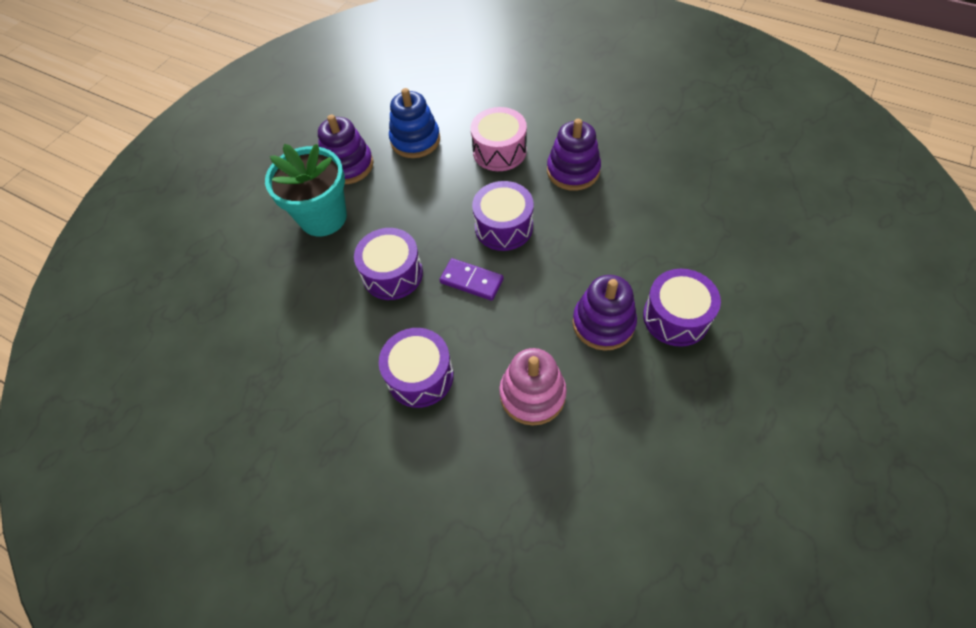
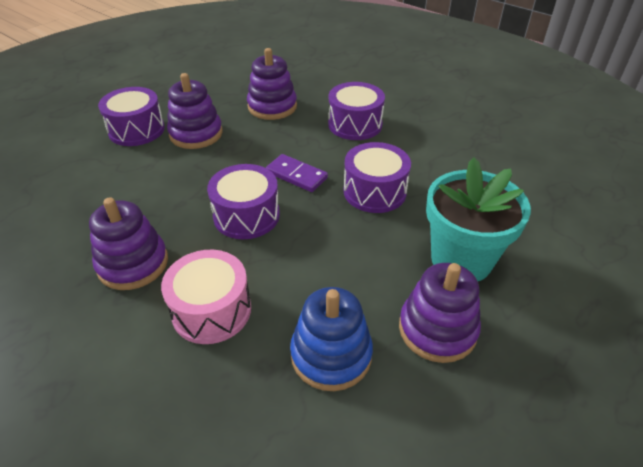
camera: 175 degrees left, 15 degrees down
pink stacking toy [499,348,567,426] -> purple stacking toy [247,48,297,120]

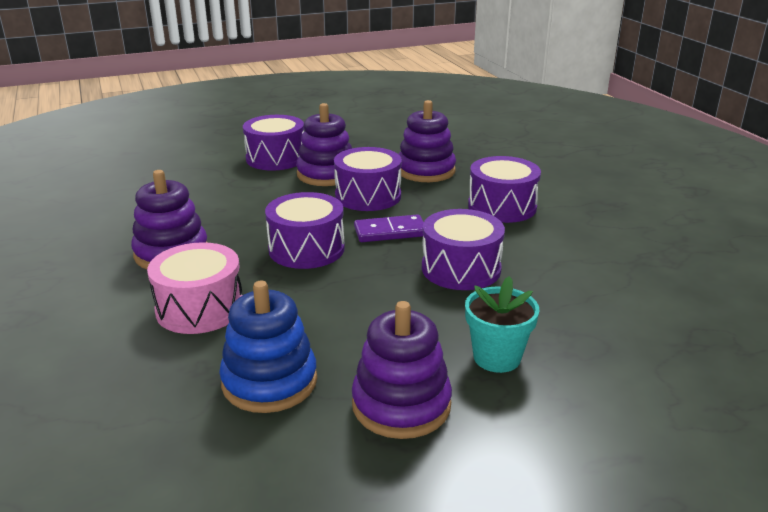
camera: 30 degrees right, 15 degrees down
purple domino [266,154,328,192] -> purple domino turned 75 degrees counterclockwise [354,214,424,242]
turquoise flower pot [426,157,531,281] -> turquoise flower pot [465,276,540,373], size x0.59
none -> purple drum [334,147,402,211]

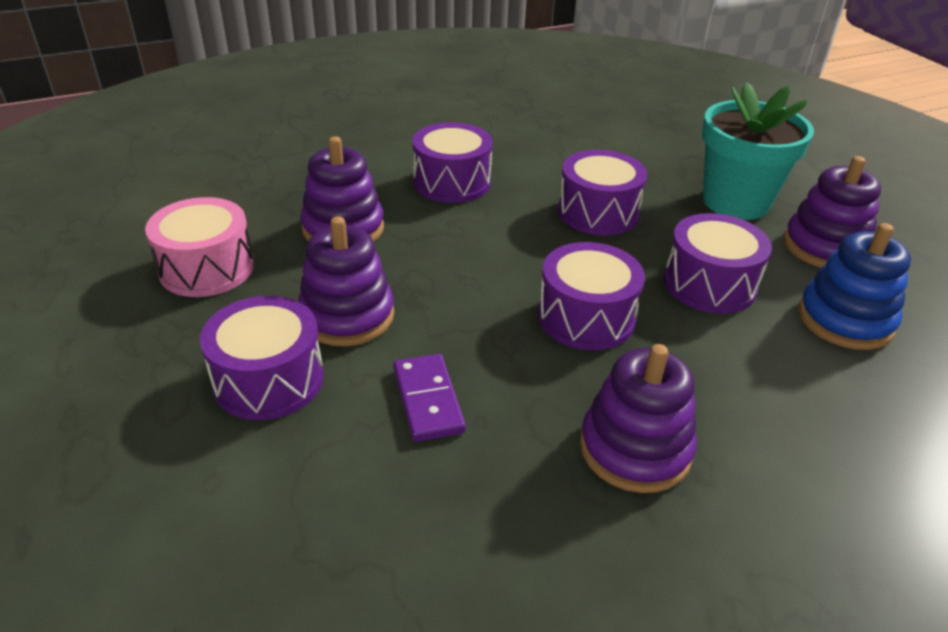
camera: 95 degrees left, 10 degrees up
pink drum [147,242,243,334] -> pink drum moved to [145,197,254,297]
purple drum [334,147,402,211] -> purple drum moved to [664,213,772,314]
purple domino [354,214,424,242] -> purple domino moved to [393,354,466,442]
turquoise flower pot [465,276,540,373] -> turquoise flower pot [702,83,814,220], size x1.68

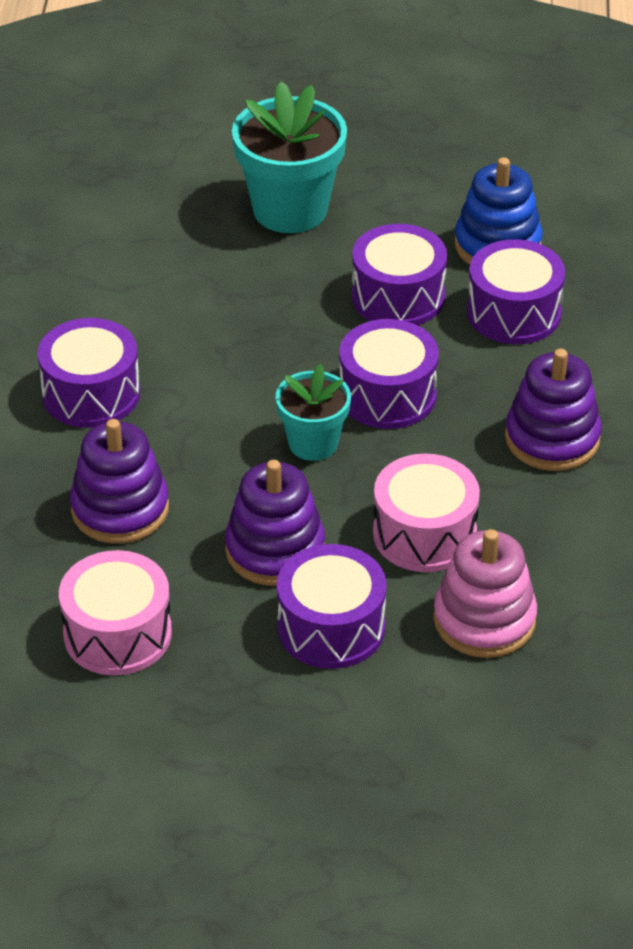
camera: 60 degrees left, 5 degrees up
purple domino [393,354,466,442] -> pink drum [373,453,480,572]
purple drum [558,150,647,236] -> purple drum moved to [467,239,565,344]
purple stacking toy [784,156,881,268] -> none
none -> turquoise flower pot [276,364,351,461]
none -> pink stacking toy [433,529,537,658]

